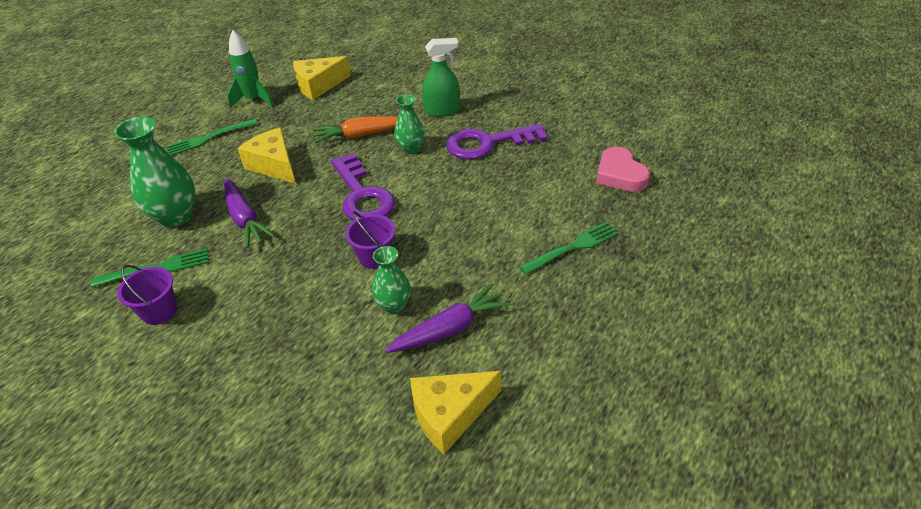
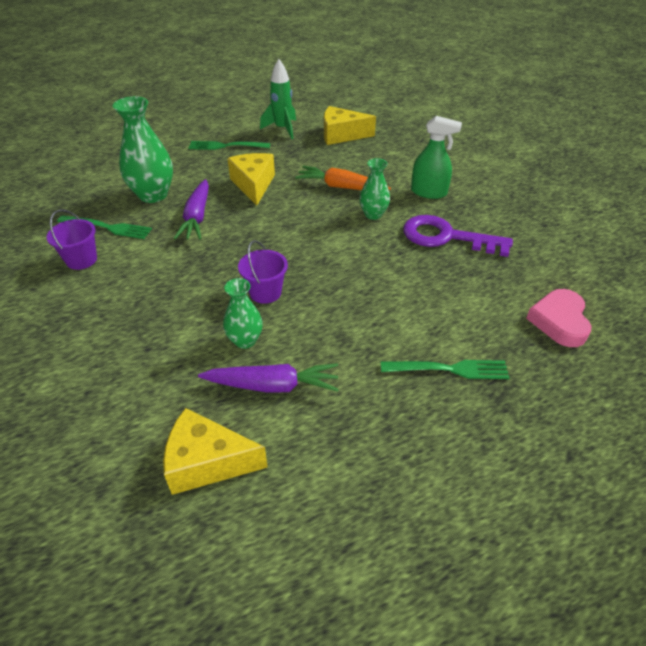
camera: 30 degrees right, 0 degrees up
purple key [331,153,395,221] -> none

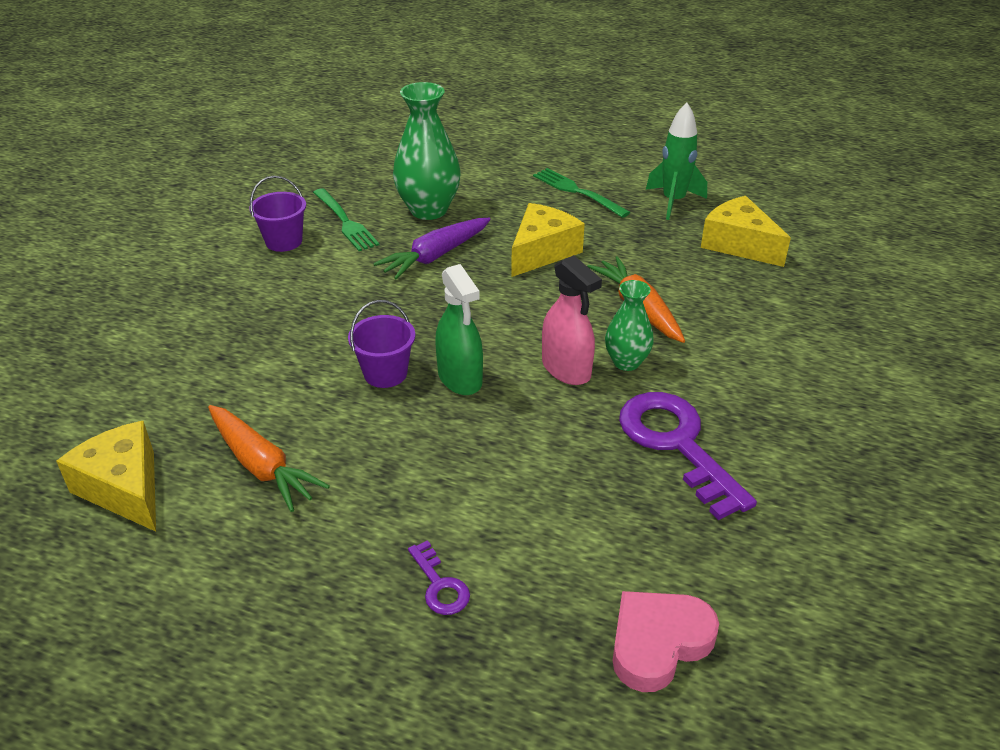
camera: 45 degrees right, 5 degrees down
purple carrot [198,363,339,393] -> orange carrot [208,405,330,512]
green vase [223,278,263,349] -> none
green fork [381,360,510,379] -> purple key [408,540,470,615]
green spray bottle [411,116,462,199] -> green spray bottle moved to [435,264,483,395]
none -> pink spray bottle [542,255,602,385]

